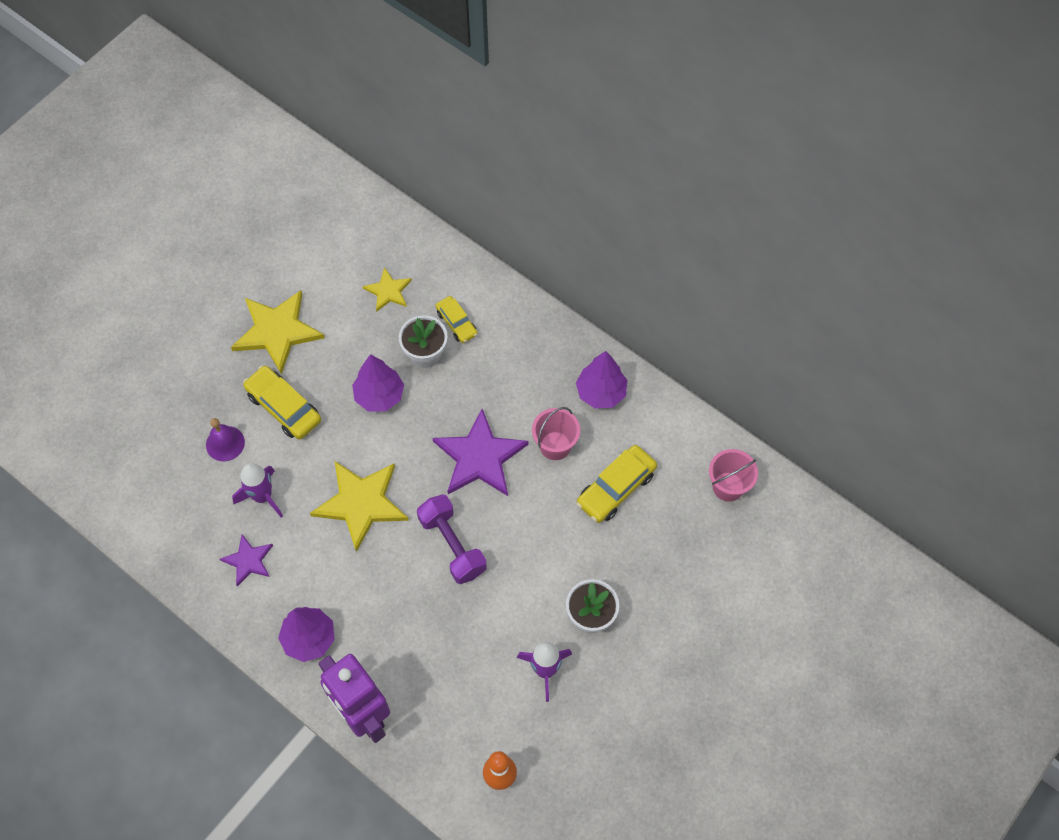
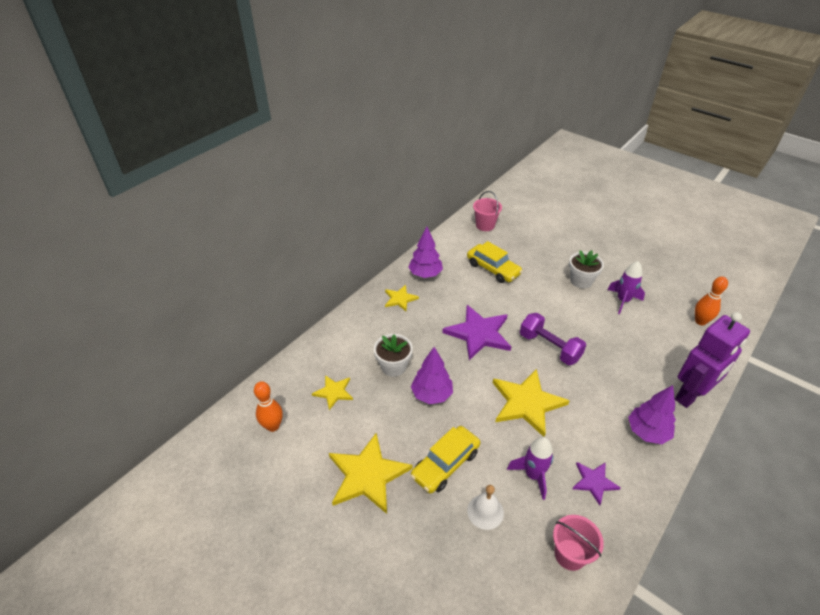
camera: 90 degrees left, 20 degrees down
purple bell [206,418,245,462] -> white bell [467,485,504,530]
purple dumbbell [417,494,487,584] -> purple dumbbell turned 75 degrees clockwise [520,313,586,365]
yellow car [436,296,478,343] -> none
pink bucket [532,407,580,460] -> pink bucket moved to [553,515,604,571]
none -> orange bowling pin [254,381,283,432]
none -> yellow star [385,285,419,311]

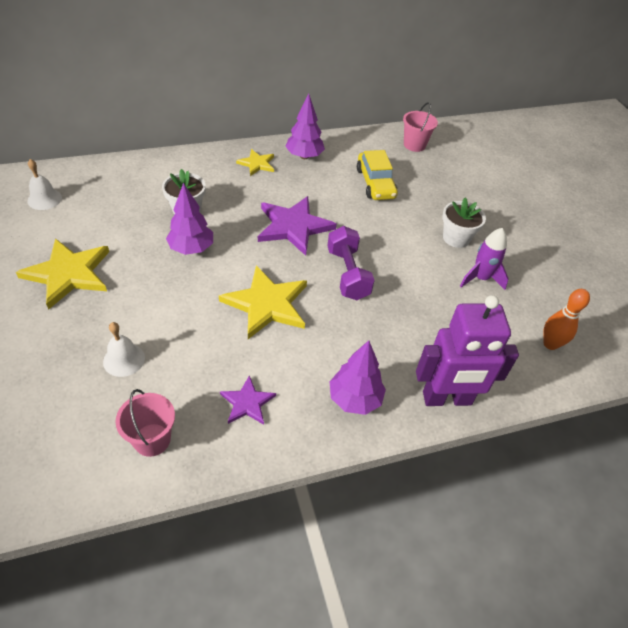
camera: 30 degrees right, 5 degrees up
orange bowling pin [254,381,283,432] -> white bell [27,159,62,210]
yellow star [312,375,353,410] -> none
yellow car [411,426,480,494] -> none
purple rocket [507,437,554,500] -> none

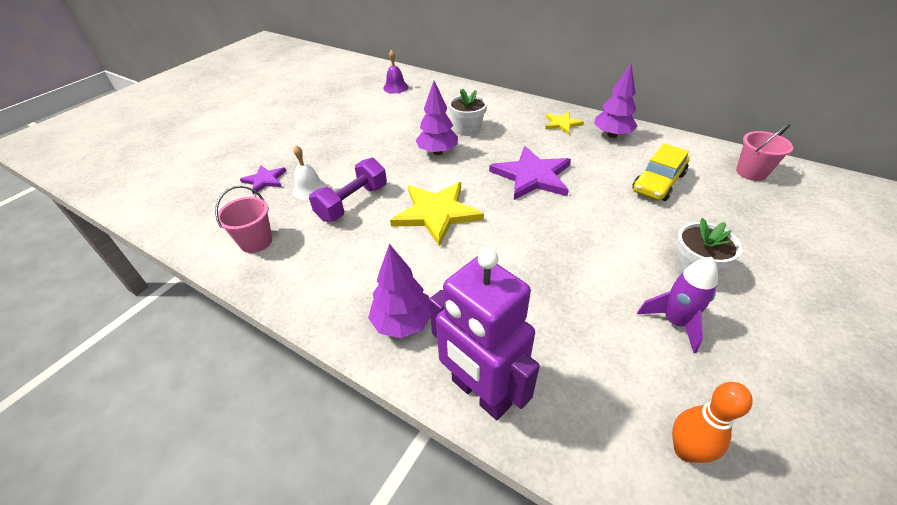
camera: 55 degrees right, 5 degrees down
yellow star [16,238,109,310] -> none
white bell [27,159,62,210] -> purple bell [383,49,408,93]
purple star [220,375,276,425] -> purple star moved to [240,165,286,195]
purple dumbbell [327,226,375,300] -> purple dumbbell moved to [309,158,387,222]

